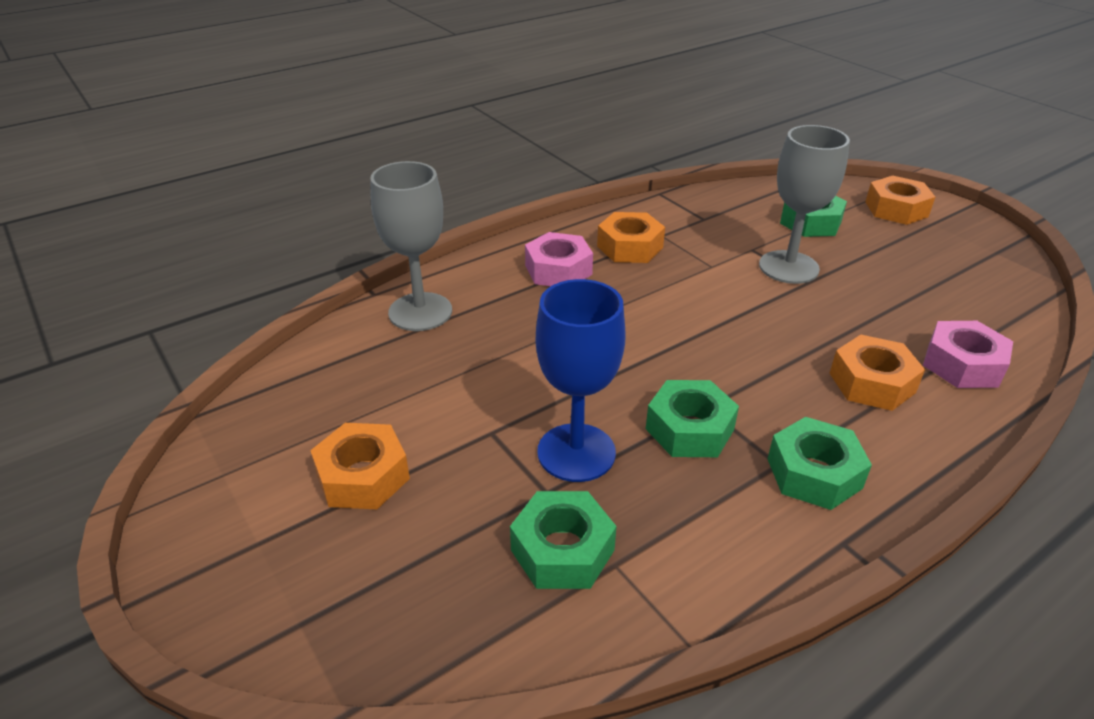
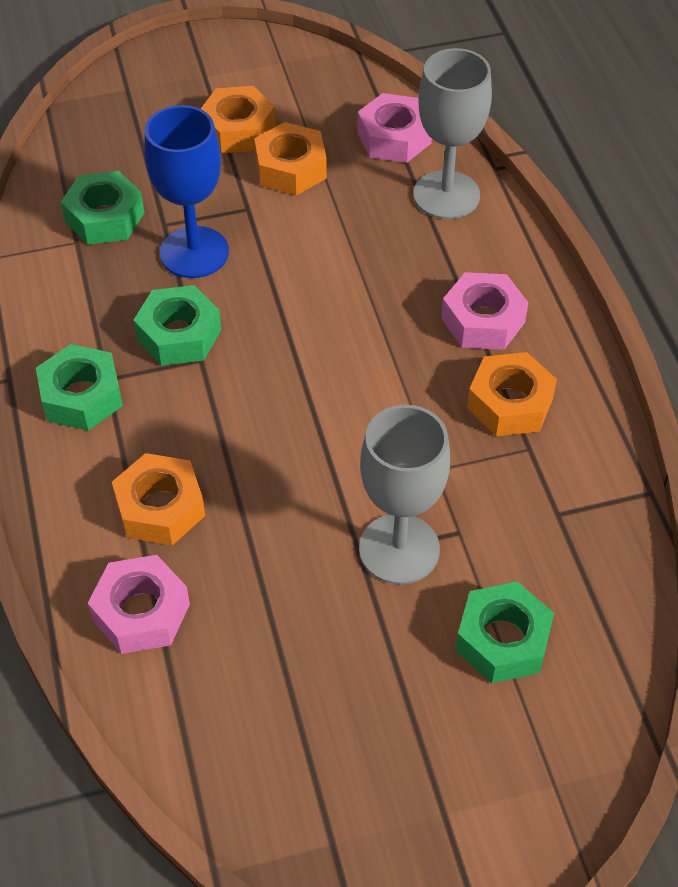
camera: 110 degrees right, 15 degrees up
orange nut [866,176,935,225] -> orange nut moved to [254,122,327,196]
none -> pink nut [357,93,432,163]

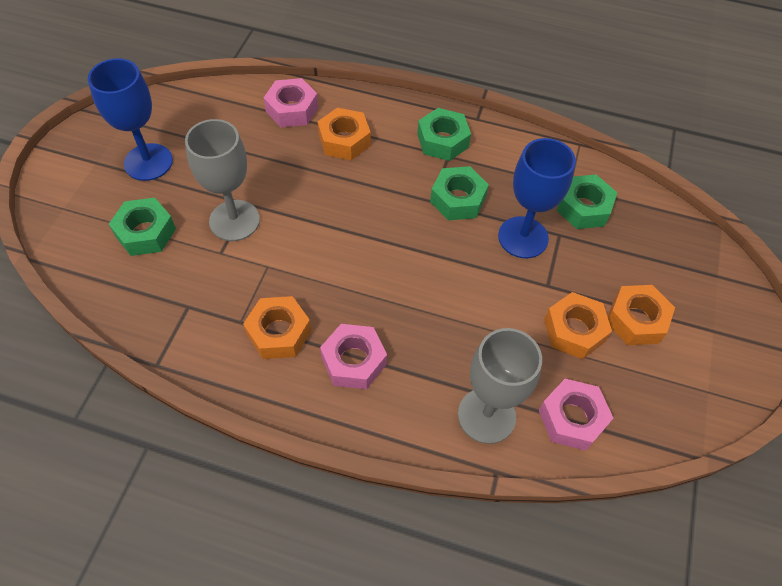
camera: 120 degrees right, 5 degrees up
none -> blue goblet [88,58,173,181]

